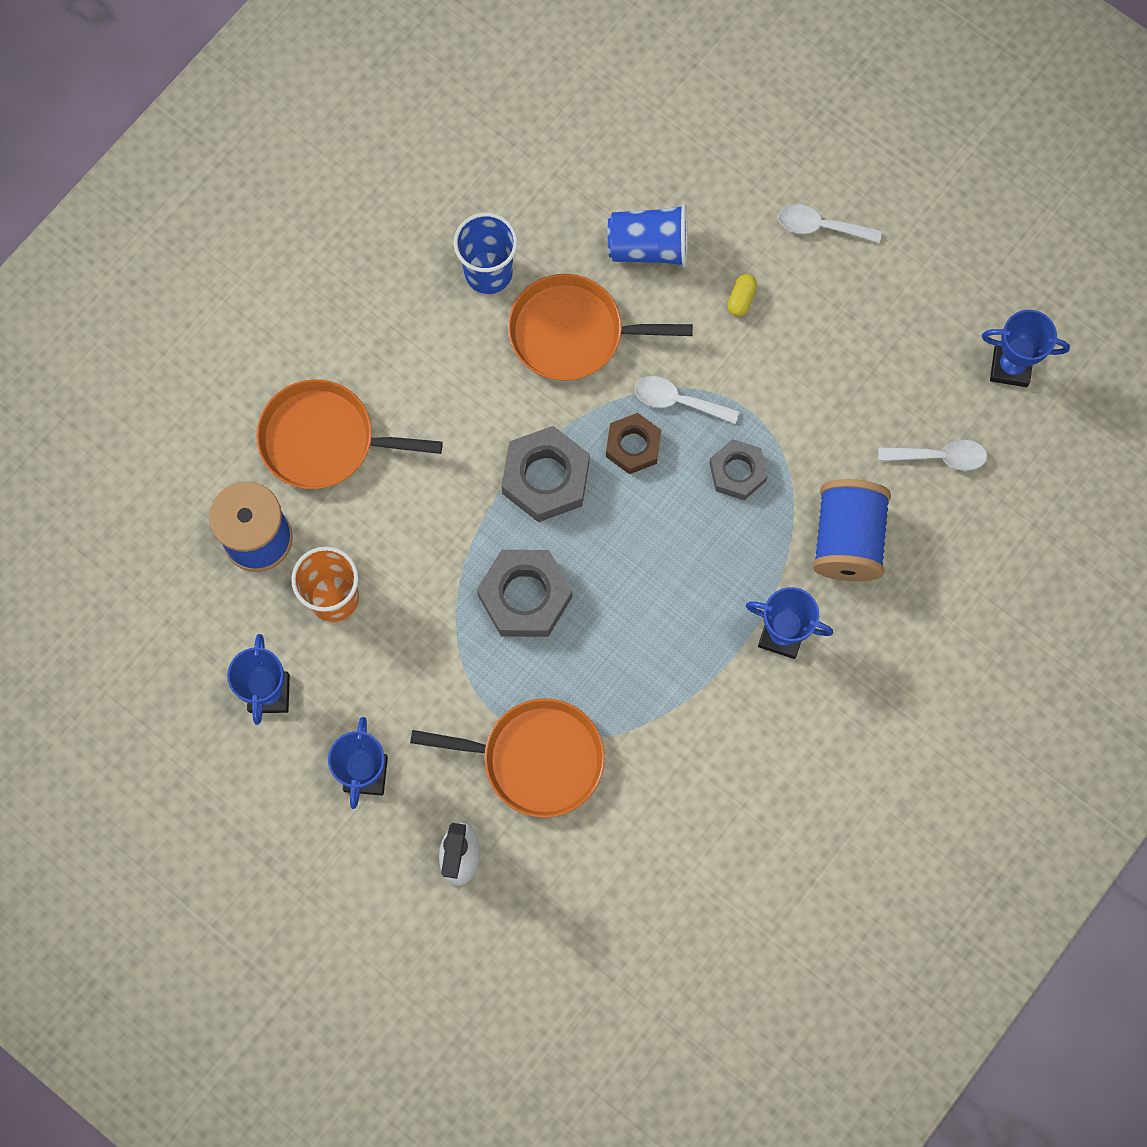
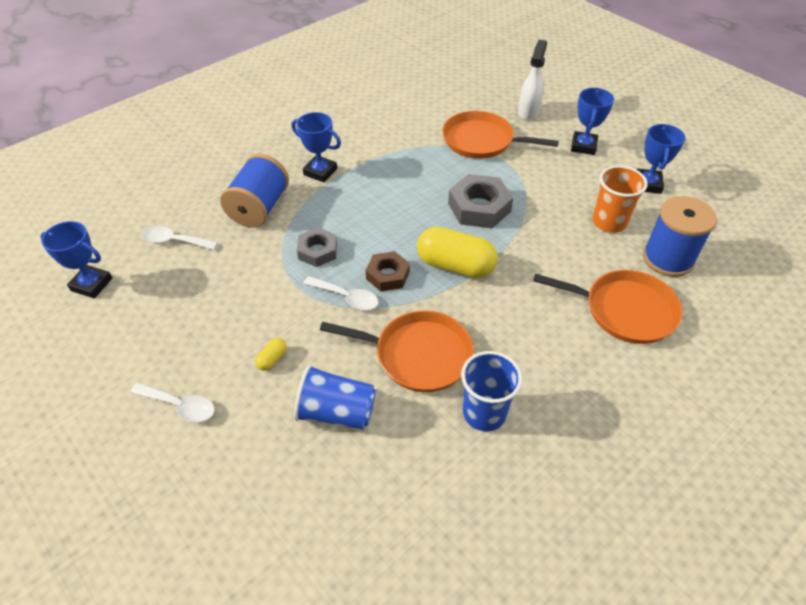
camera: 170 degrees left, 25 degrees down
grey nut [502,426,590,522] -> yellow capsule [417,226,498,278]

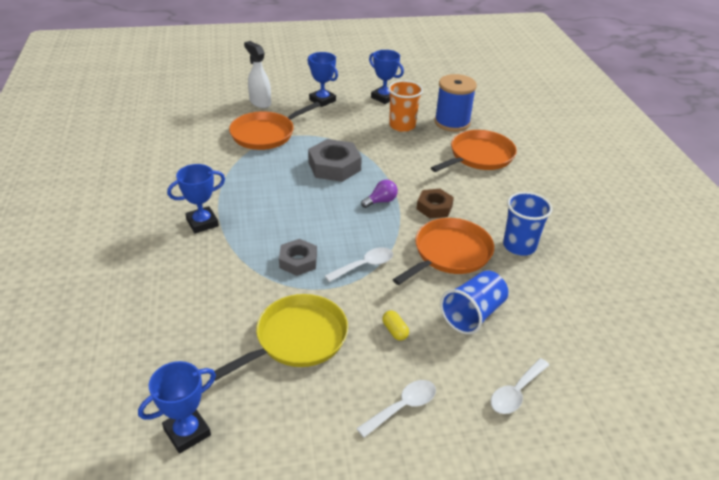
camera: 60 degrees left, 10 degrees down
white spoon [142,226,218,250] -> white spoon moved to [491,358,549,414]
blue spool [220,154,289,228] -> none
brown nut [366,251,410,292] -> brown nut moved to [417,189,454,218]
yellow capsule [417,226,498,278] -> purple light bulb [361,180,398,208]
none -> yellow pan [214,294,348,381]

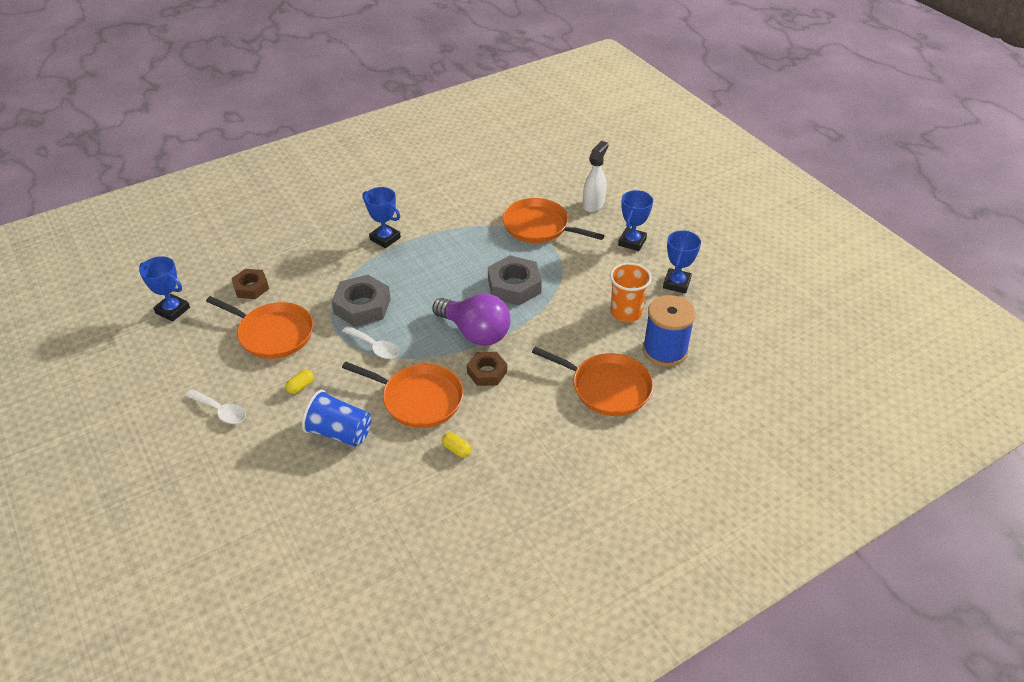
camera: 70 degrees right, 5 degrees up
yellow pan [214,294,348,381] -> orange pan [206,296,313,359]
grey nut [279,239,317,276] -> grey nut [332,275,391,327], size x1.56
purple light bulb [361,180,398,208] -> purple light bulb [432,293,510,346], size x2.19
white spoon [491,358,549,414] -> none
blue cup [503,192,553,256] -> yellow capsule [442,432,471,457]
none -> brown nut [231,269,269,299]

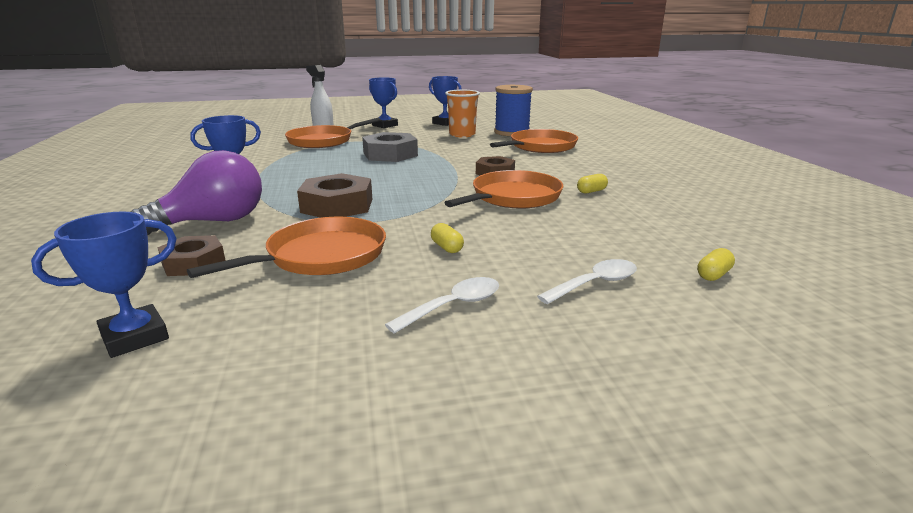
camera: 70 degrees left, 20 degrees down
blue cup [302,390,371,447] -> none
grey nut [332,275,391,327] -> brown nut [297,173,372,218]
white spoon [342,326,399,359] -> white spoon moved to [537,259,637,304]
purple light bulb [432,293,510,346] -> purple light bulb moved to [131,150,262,235]
none -> yellow capsule [697,248,735,281]

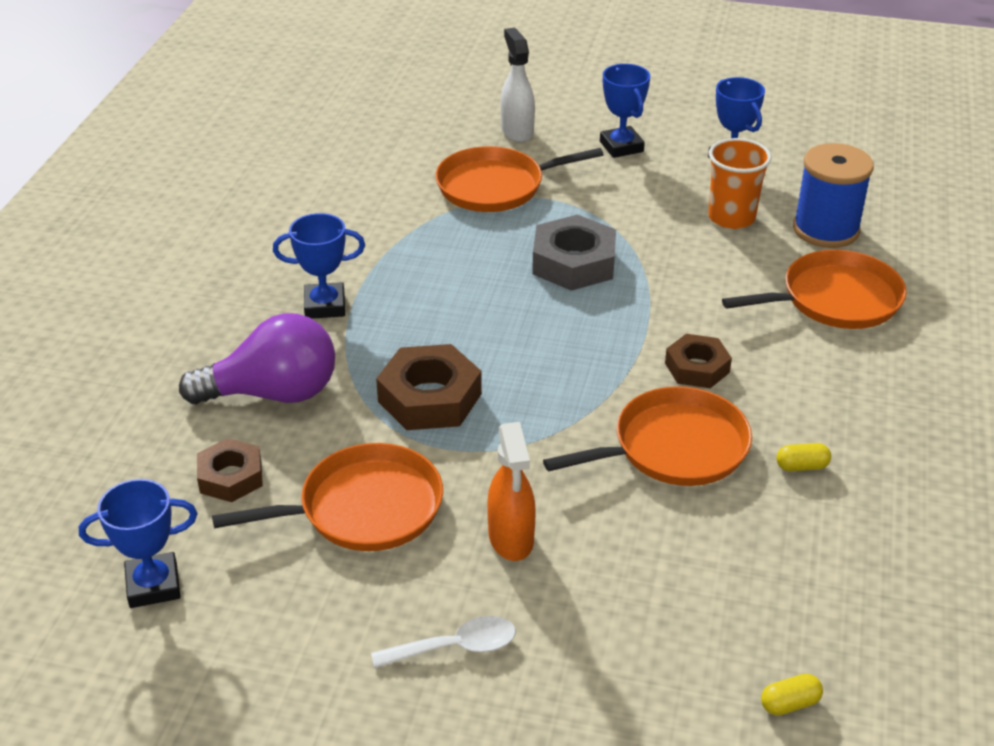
camera: 25 degrees right, 15 degrees up
yellow capsule [431,223,464,253] -> orange spray bottle [487,422,536,561]
white spoon [537,259,637,304] -> none

